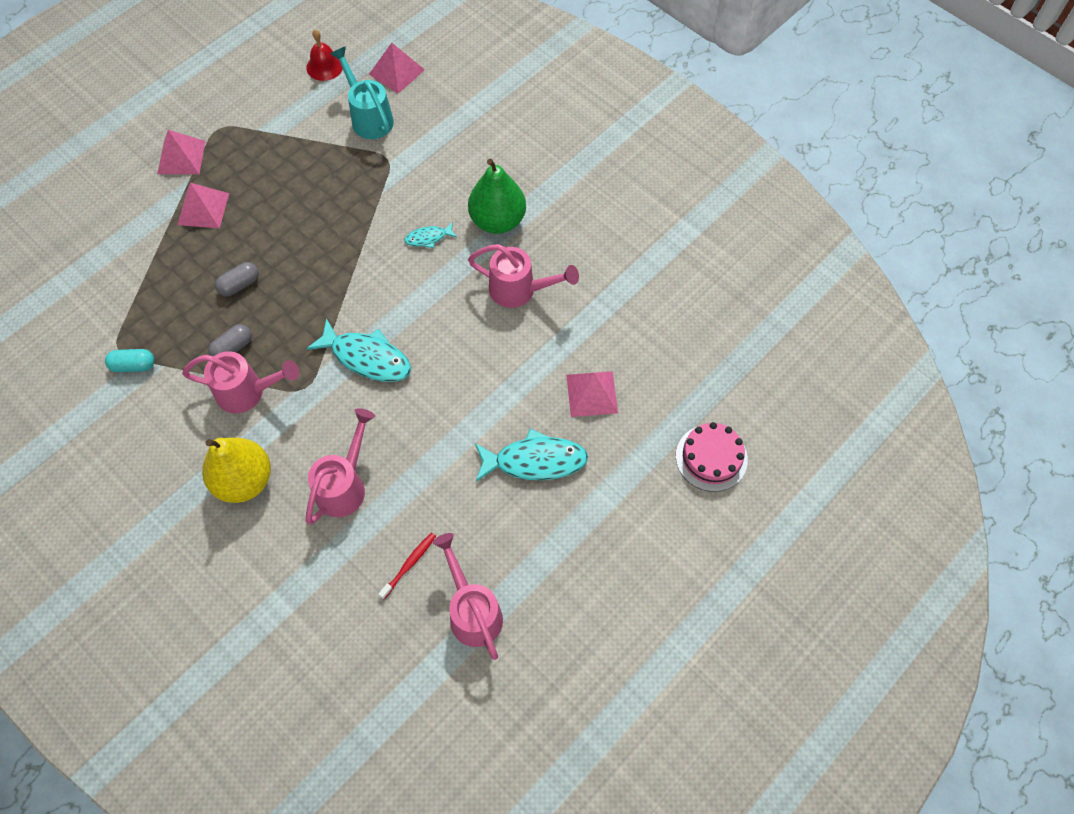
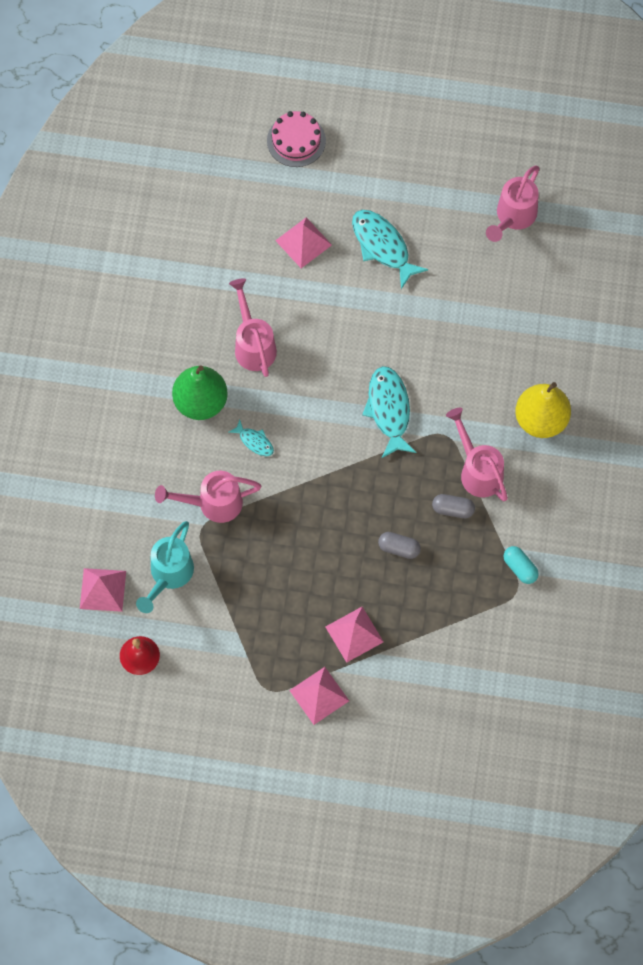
camera: 125 degrees left, 5 degrees up
pink watering can [306,408,375,525] -> pink watering can moved to [155,471,261,523]
red toothbrush [378,532,436,599] -> none

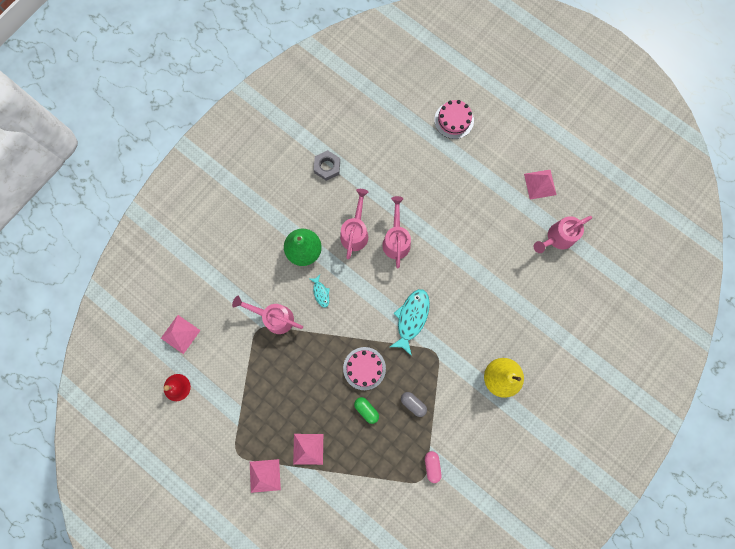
camera: 30 degrees right, 10 degrees up
turquoise watering can [136,521,194,613] -> none
pink pyramid [275,217,332,268] -> pink pyramid moved to [524,170,557,199]
turquoise fish [352,210,428,289] -> none
grey capsule [378,532,421,559] -> green capsule [354,397,379,424]
pink watering can [446,408,508,502] -> pink watering can moved to [382,196,411,268]
turquoise capsule [503,546,539,584] -> pink capsule [425,451,442,483]
none -> grey nut [314,150,340,181]
none -> pink cake [343,347,386,390]

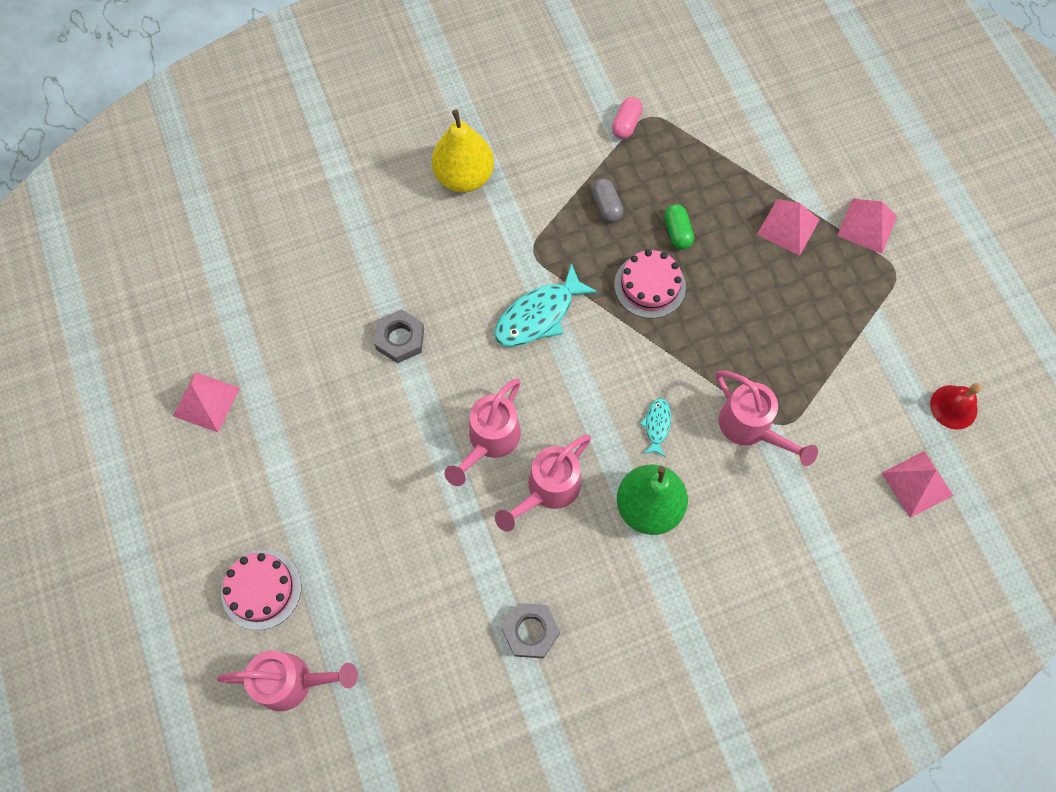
camera: 150 degrees left, 10 degrees down
pink watering can [534,216,592,253] -> pink watering can moved to [217,651,358,711]
none -> grey nut [374,309,424,363]

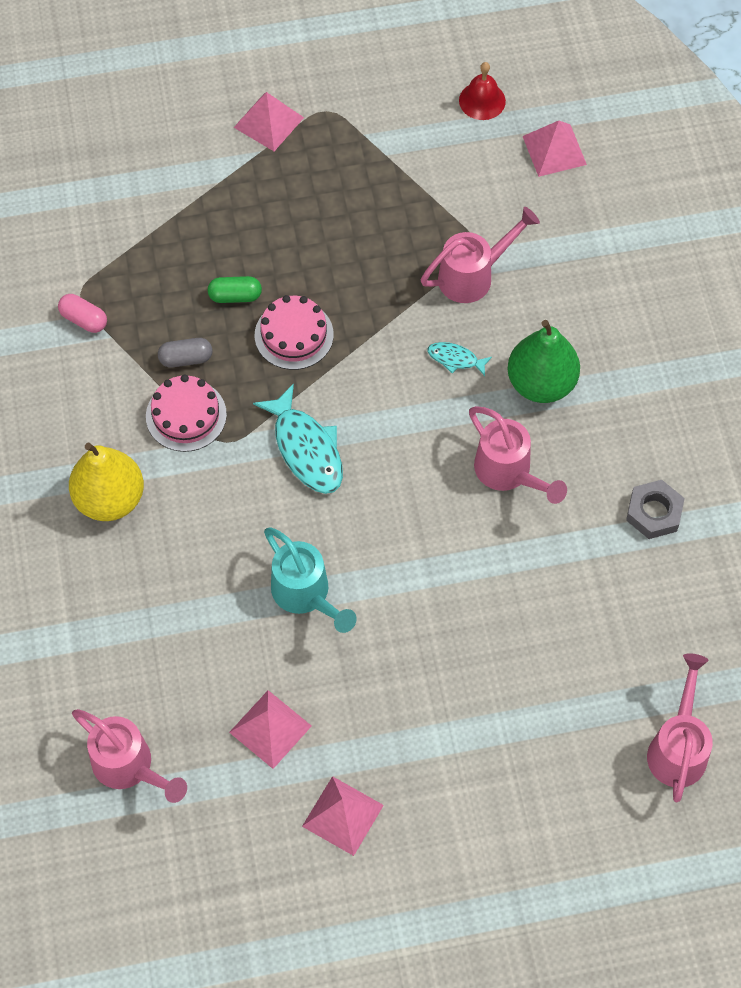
camera: 80 degrees left, 5 degrees down
pink cake [221,550,301,630] -> pink cake moved to [146,375,227,452]
grey nut [374,309,424,363] -> turquoise watering can [264,528,357,633]
pink watering can [445,379,521,486] -> pink watering can moved to [72,709,187,803]
pink pyramid [757,199,820,256] -> pink pyramid moved to [229,690,311,769]

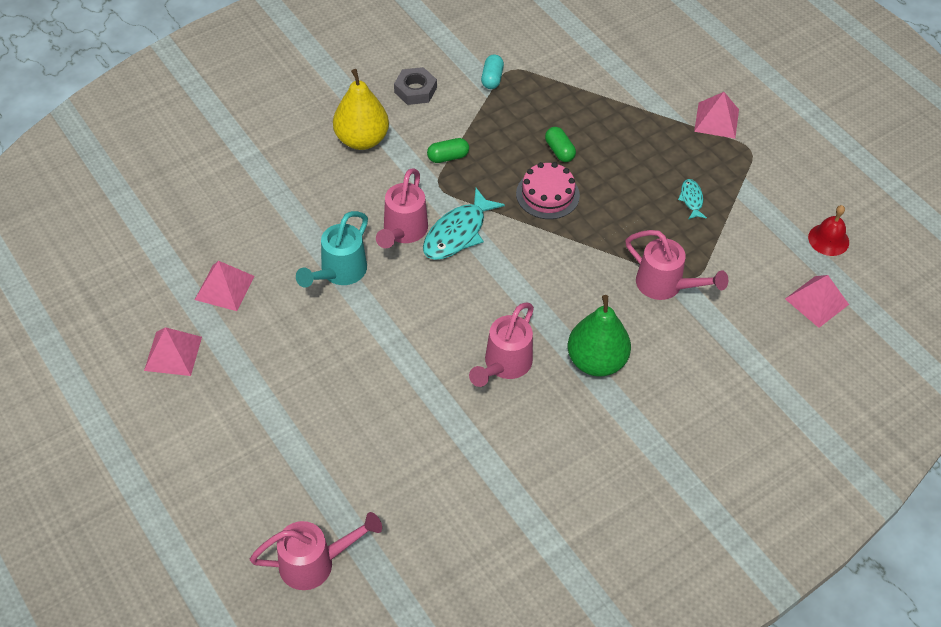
camera: 65 degrees right, 10 degrees down
pink capsule [58,294,107,333] -> turquoise capsule [481,55,504,89]
pink watering can [72,709,187,803] -> pink watering can moved to [376,168,428,248]
pink cake [146,375,227,452] -> green capsule [427,138,469,163]
grey capsule [158,338,212,367] -> none
turquoise fish [428,342,492,376] -> turquoise fish moved to [678,179,707,219]
grey nut [626,480,685,539] -> grey nut moved to [394,67,437,105]

